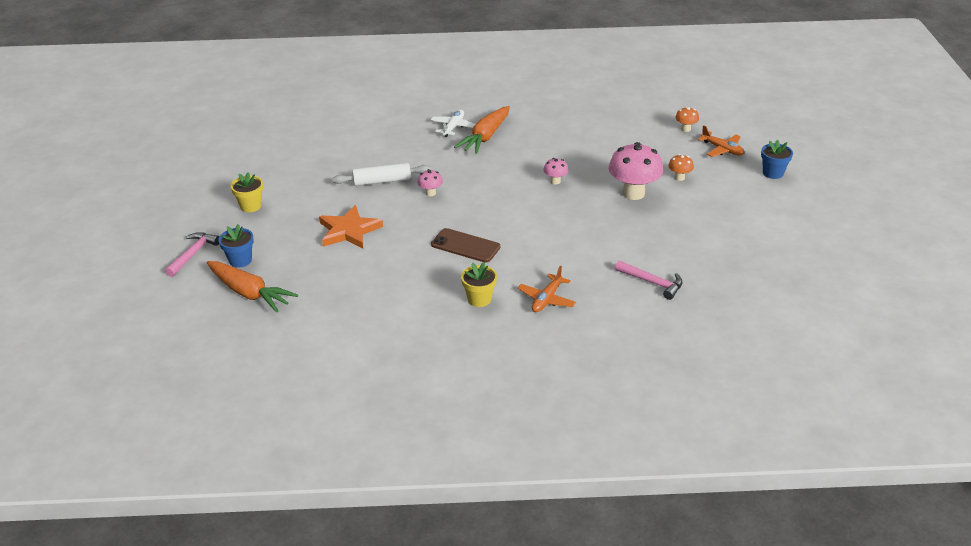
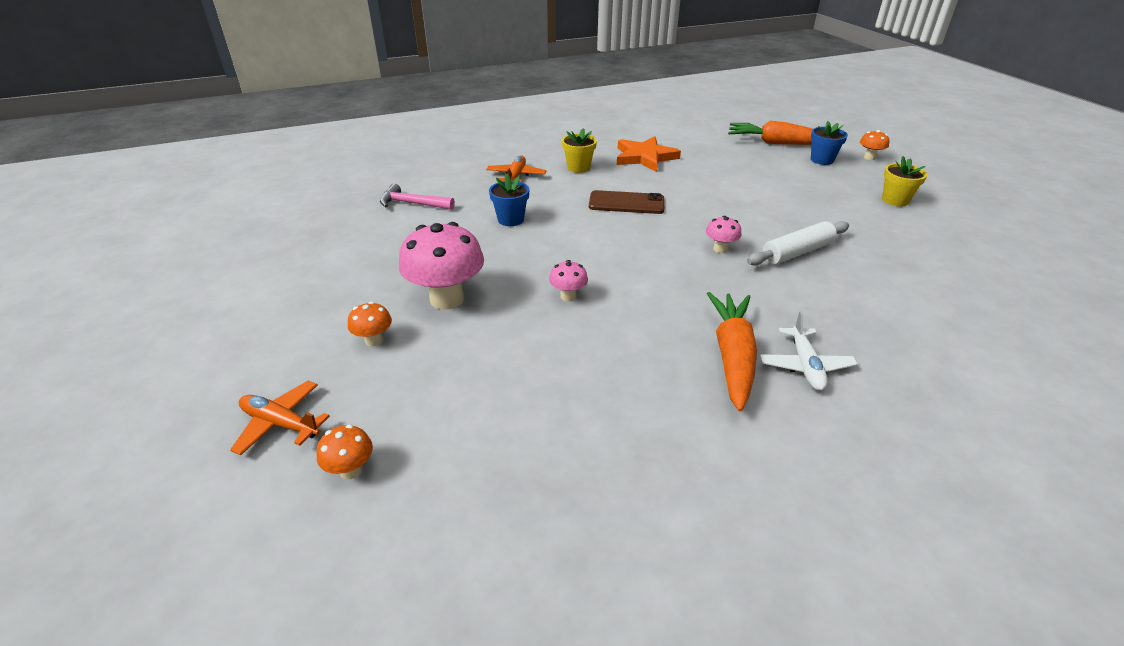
camera: 160 degrees right, 0 degrees up
pink hammer [165,232,220,277] -> orange mushroom [860,130,889,160]
orange star [319,205,383,249] -> orange star moved to [617,136,681,172]
blue flower pot [761,140,793,179] -> blue flower pot moved to [489,174,529,226]

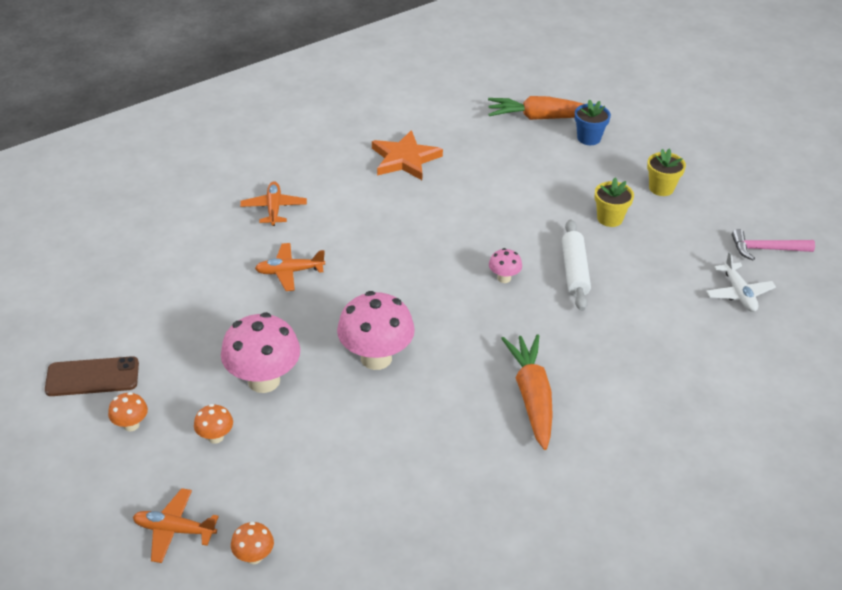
camera: 15 degrees left, 5 degrees up
pink hammer [380,184,455,210] -> pink hammer moved to [732,229,815,260]
blue flower pot [489,174,529,226] -> orange plane [255,243,325,291]
pink mushroom [549,260,588,301] -> pink mushroom [337,291,415,370], size x2.10
yellow flower pot [562,128,597,173] -> yellow flower pot moved to [595,178,634,227]
brown phone [589,190,664,214] -> brown phone moved to [45,356,139,396]
white rolling pin [747,221,849,266] -> white rolling pin turned 45 degrees counterclockwise [562,219,591,311]
white plane [760,312,858,391] -> white plane moved to [706,252,776,312]
orange mushroom [860,130,889,160] -> orange mushroom moved to [108,392,148,431]

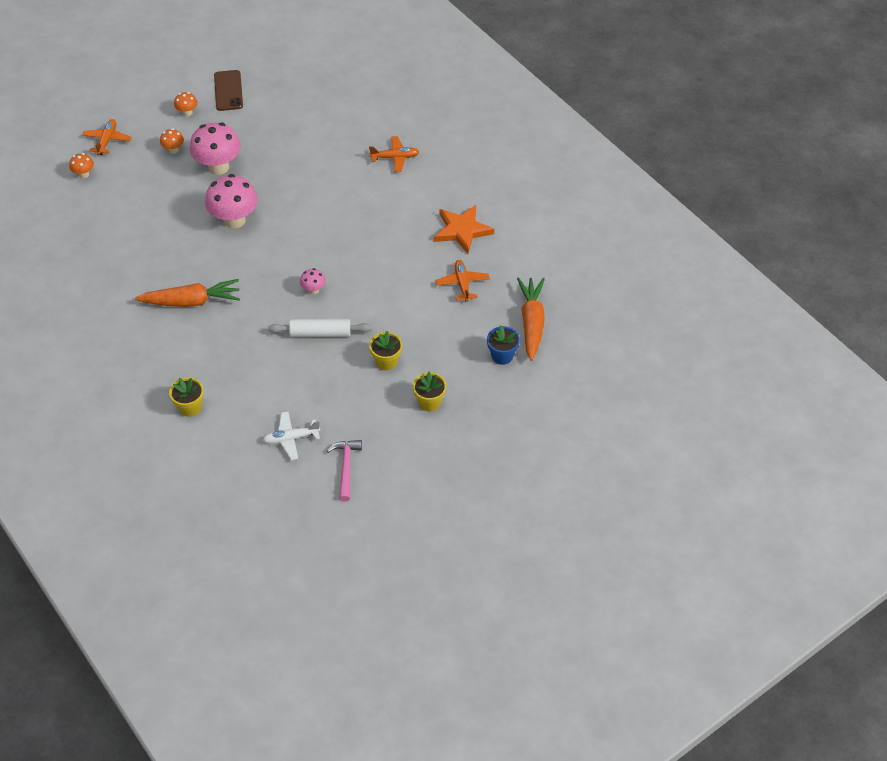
camera: 90 degrees right, 10 degrees up
orange plane [255,243,325,291] -> orange plane moved to [435,260,490,302]
none -> yellow flower pot [169,377,204,417]

